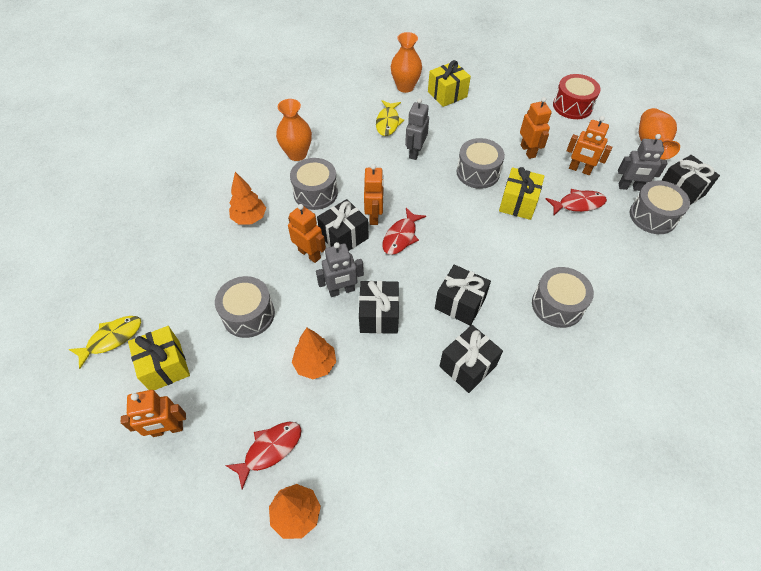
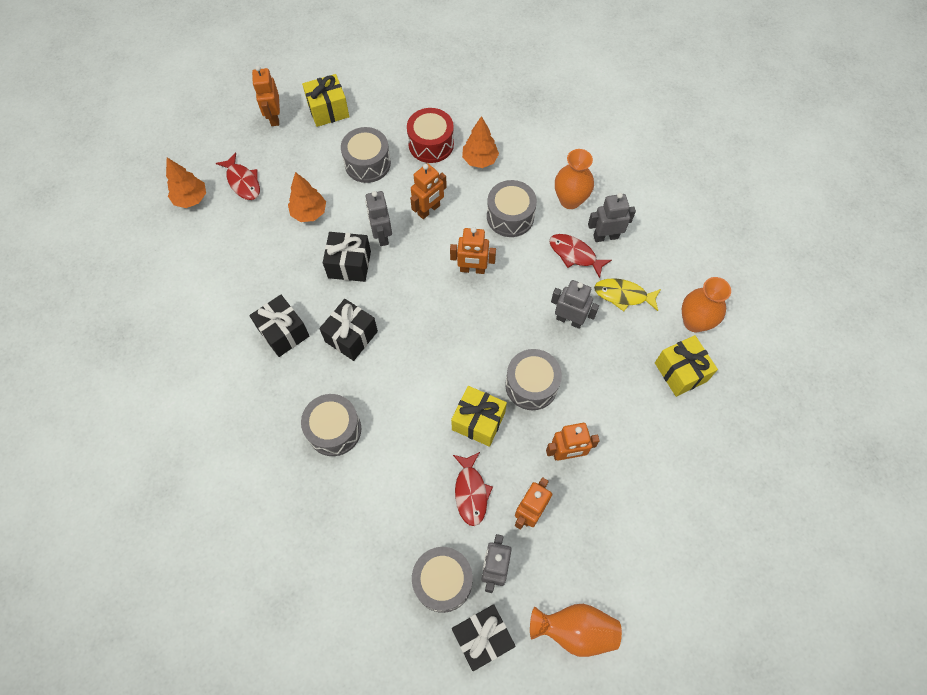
camera: 95 degrees right, 10 degrees up
yellow fish [69,316,141,369] -> none
black gift [317,199,369,251] -> none
red fish [382,208,426,255] -> red fish moved to [549,234,612,278]
red drum [553,74,601,119] -> red drum moved to [407,108,454,163]
none -> grey robot [588,193,636,242]

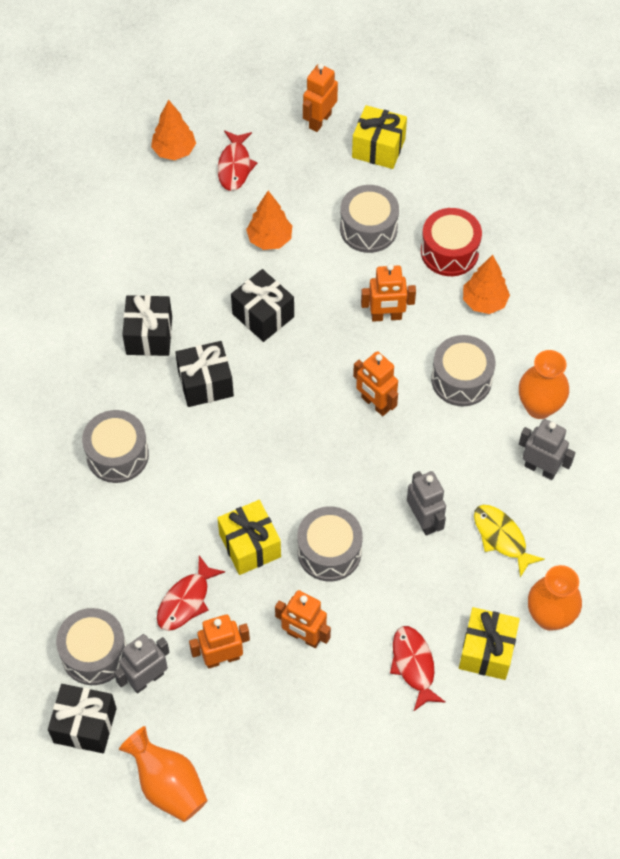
camera: 40 degrees right, 5 degrees down
grey robot [365,191,392,246] -> none
red fish [549,234,612,278] -> red fish moved to [390,626,446,711]

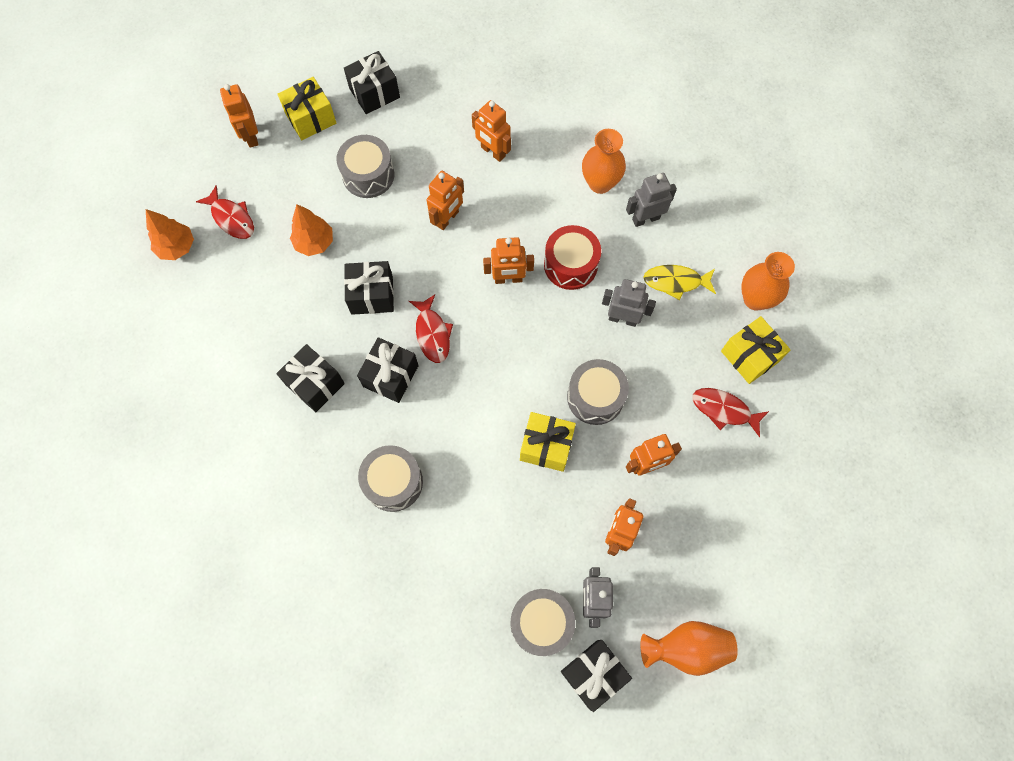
camera: 50 degrees left, 10 degrees up
red fish [157,556,225,631] -> red fish moved to [409,294,453,363]
red drum [421,208,482,276] -> red drum moved to [544,225,601,290]
grey drum [431,335,496,406] -> none
orange tree [463,255,510,314] -> orange robot [472,100,511,162]
none -> black gift [344,51,400,114]

